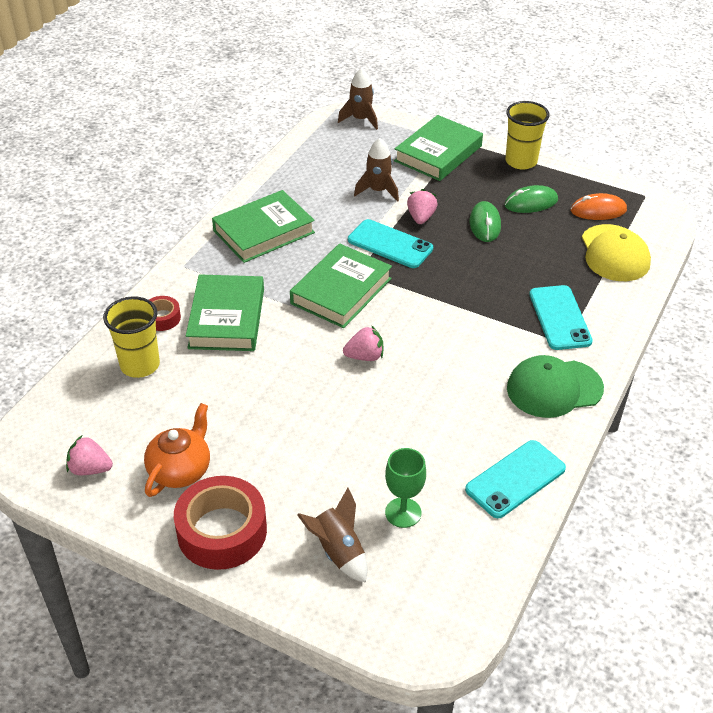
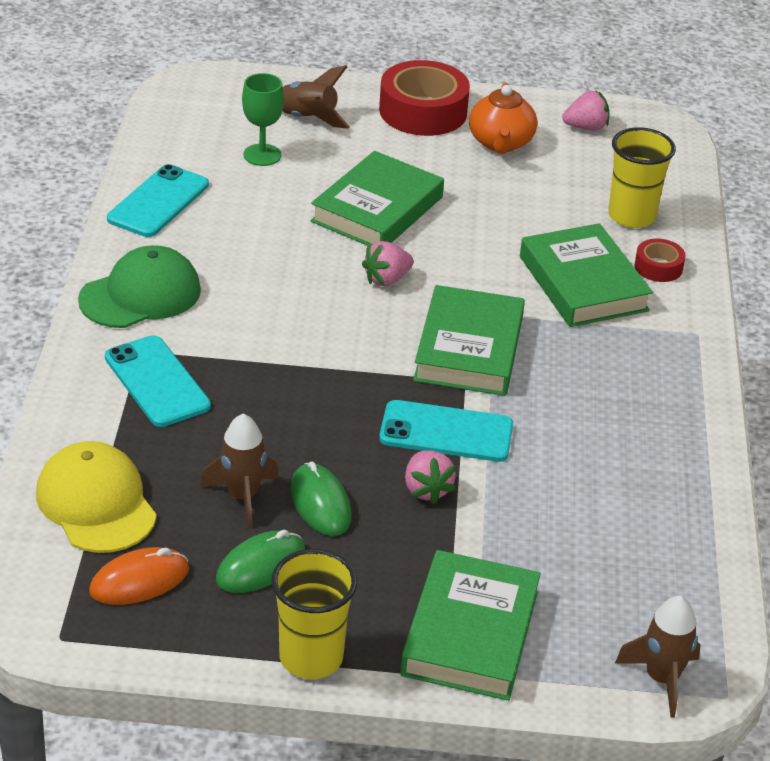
camera: 155 degrees right, 5 degrees down
green book [212,190,315,263] -> green book moved to [311,151,444,247]
brown rocket [354,138,399,202] -> brown rocket moved to [200,413,279,528]

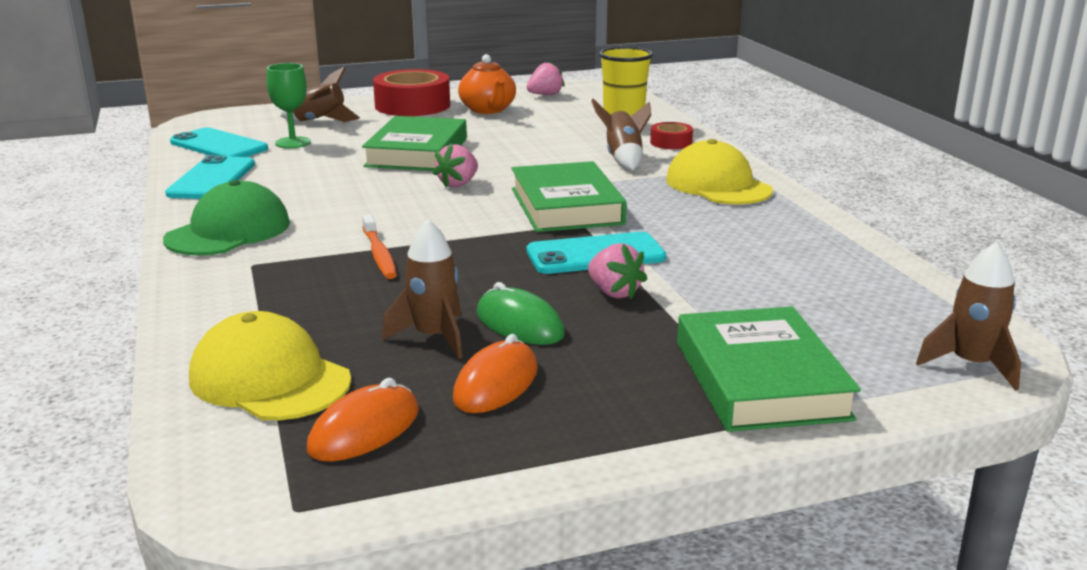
camera: 20 degrees left, 15 degrees down
turquoise phone [105,335,211,427] -> turquoise phone moved to [170,127,268,157]
green mouse [216,529,305,593] -> orange mouse [453,334,538,413]
yellow cup [272,549,357,679] -> none
green book [520,223,653,327] -> brown rocket [591,99,651,170]
none -> orange toothbrush [362,214,397,279]
none -> yellow cap [666,139,773,204]

